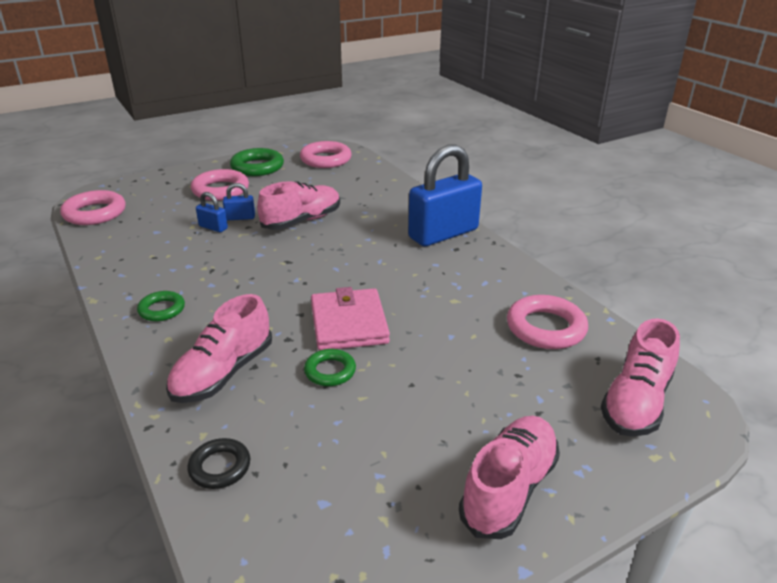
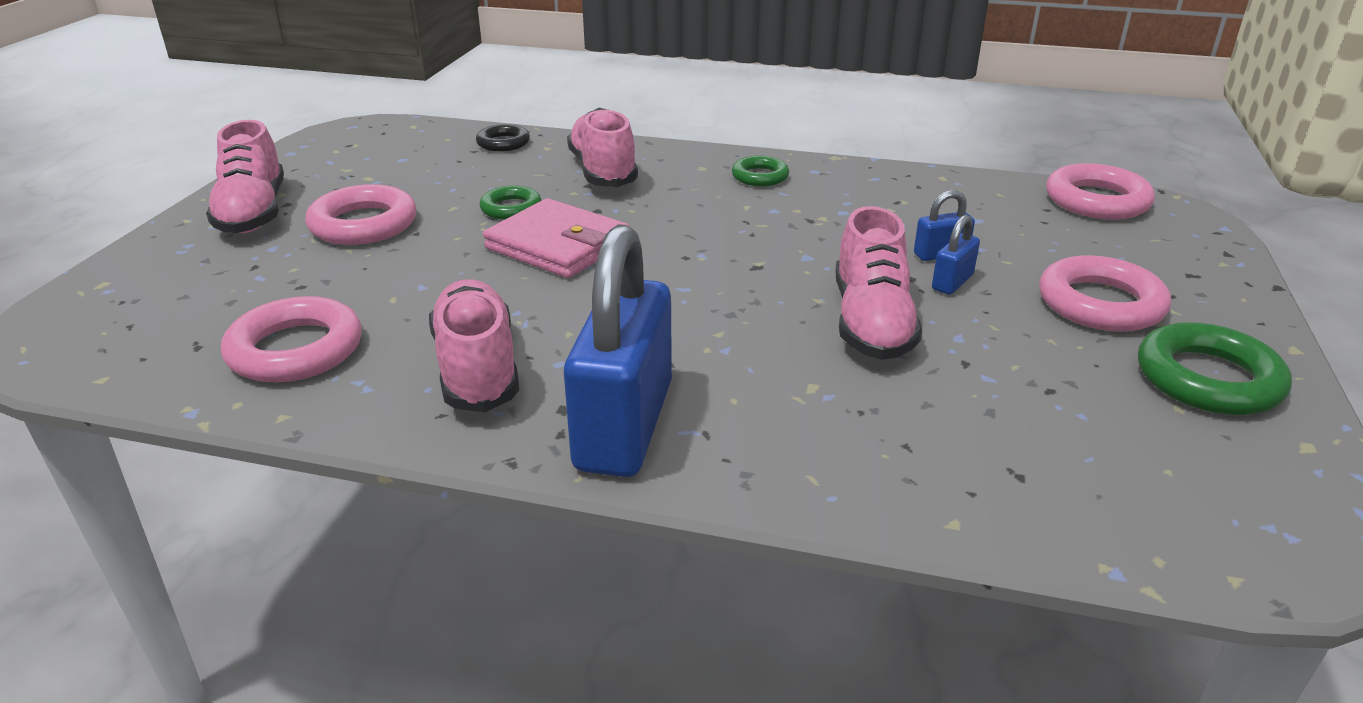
camera: 135 degrees right, 0 degrees up
pink ring [300,141,352,168] -> pink ring moved to [305,184,417,245]
pink shoe [601,318,680,437] -> pink shoe moved to [429,279,519,412]

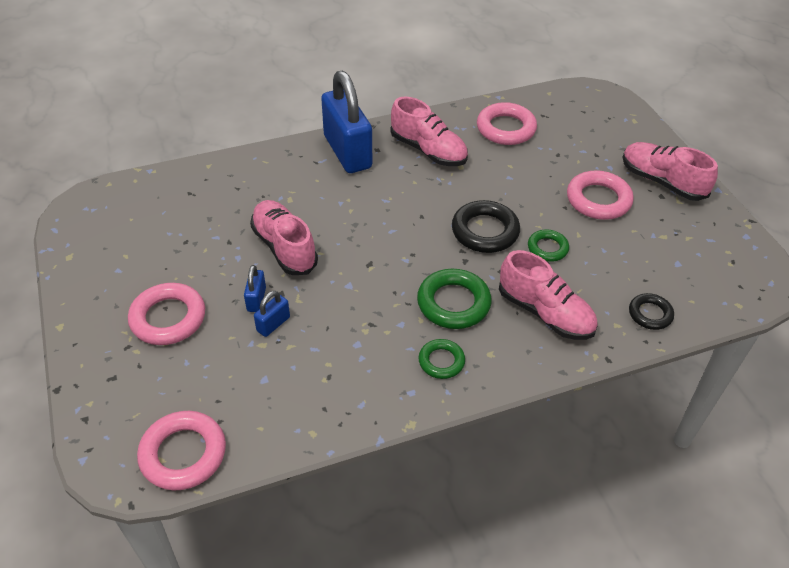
camera: 145 degrees right, 15 degrees up
pink wallet [483,198,630,278] -> black ring [452,200,520,253]
green ring [1138,322,1292,415] -> green ring moved to [417,269,492,329]

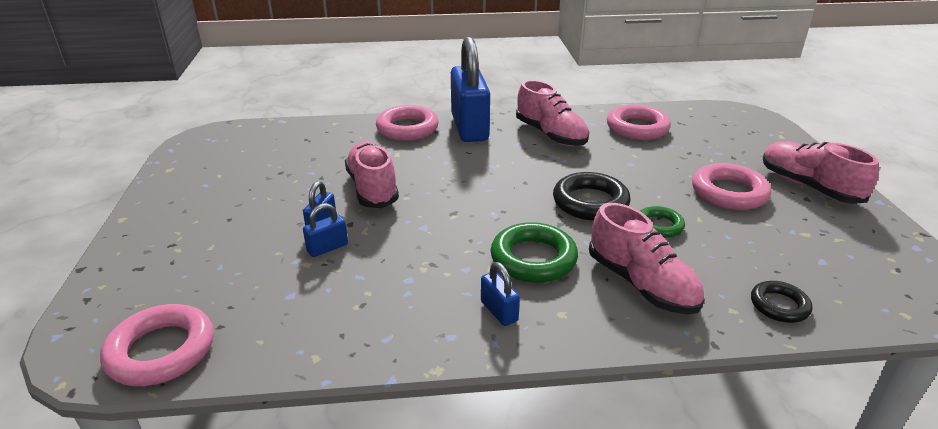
camera: 15 degrees right, 15 degrees down
pink ring [128,283,205,345] -> pink ring moved to [376,105,439,141]
green ring [418,339,465,379] -> blue padlock [481,262,520,326]

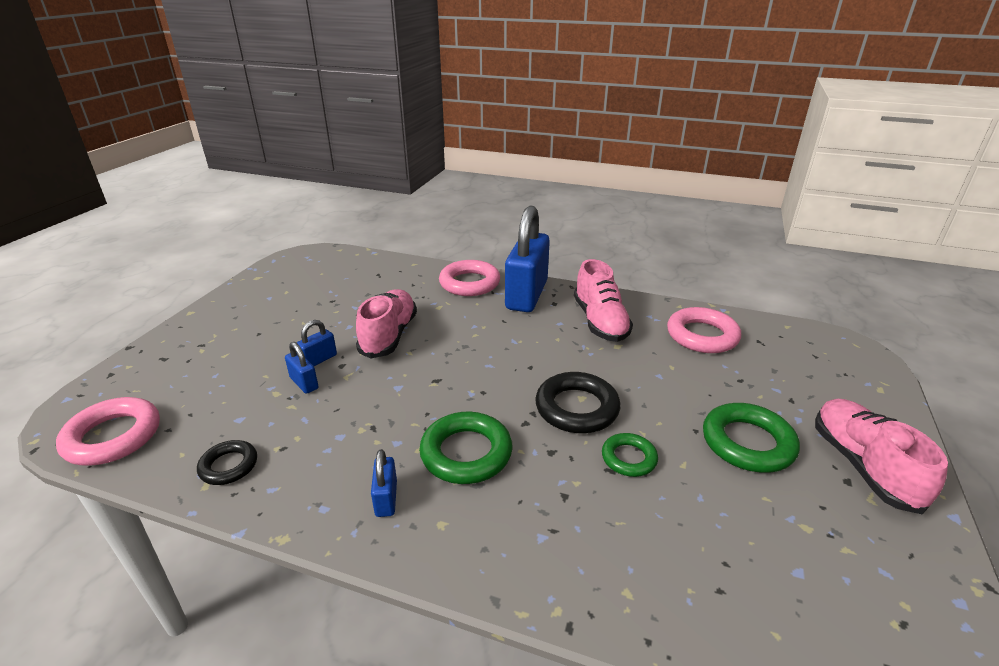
camera: 25 degrees right, 0 degrees up
blue padlock [303,203,348,257] -> blue padlock turned 60 degrees clockwise [285,342,319,394]
pink shoe [589,203,704,314] -> none
pink ring [692,163,771,210] -> green ring [703,403,800,473]
black ring [751,281,812,323] -> black ring moved to [197,440,257,485]

